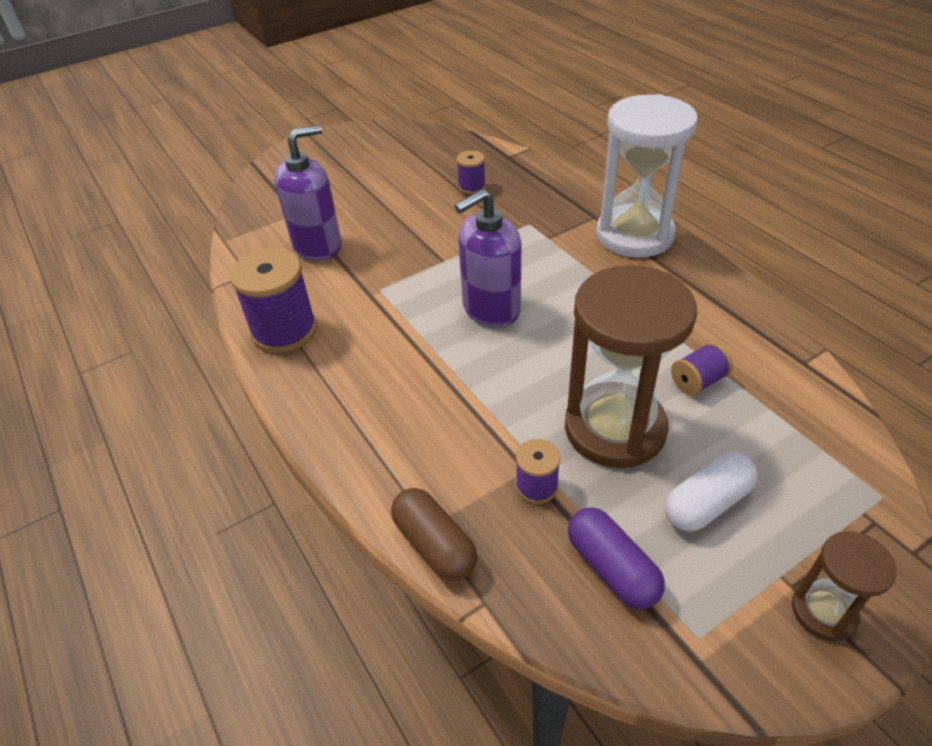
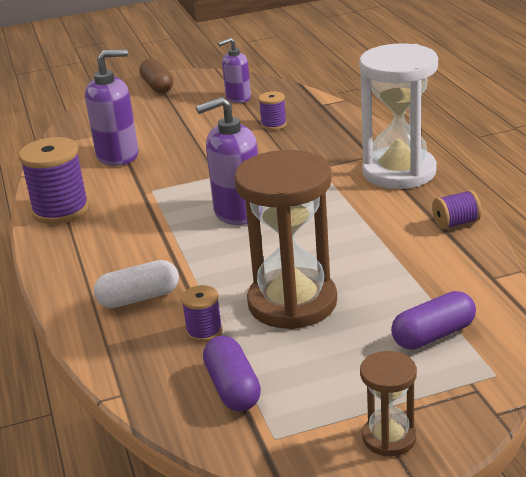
camera: 15 degrees right, 15 degrees down
brown capsule [391,488,478,581] -> brown capsule moved to [139,59,173,93]
white capsule [665,452,758,531] -> white capsule moved to [94,260,179,308]
purple spool [671,342,733,395] -> purple spool moved to [432,190,481,229]
none -> purple soap dispenser [218,38,251,103]
none -> purple capsule [391,291,476,349]

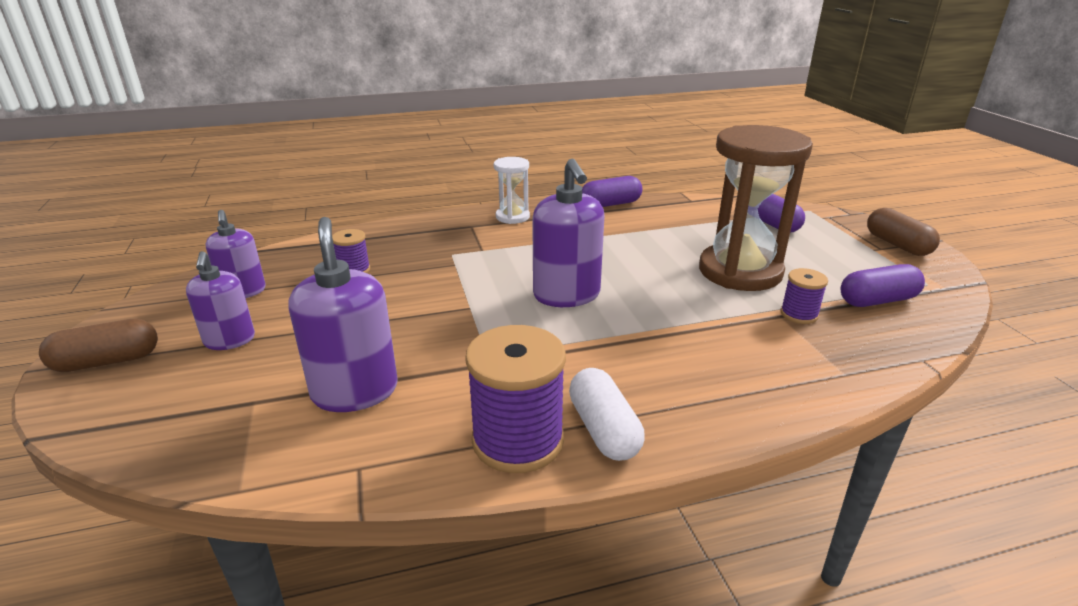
camera: 90 degrees left, 0 degrees up
white capsule [94,260,179,308] -> white capsule moved to [569,368,645,461]
white hourglass [359,43,438,189] -> white hourglass [494,157,530,224], size x0.49
brown hourglass [360,351,417,456] -> brown capsule [867,208,940,256]
purple spool [432,190,481,229] -> purple capsule [582,176,642,207]
none -> purple soap dispenser [186,251,255,350]

